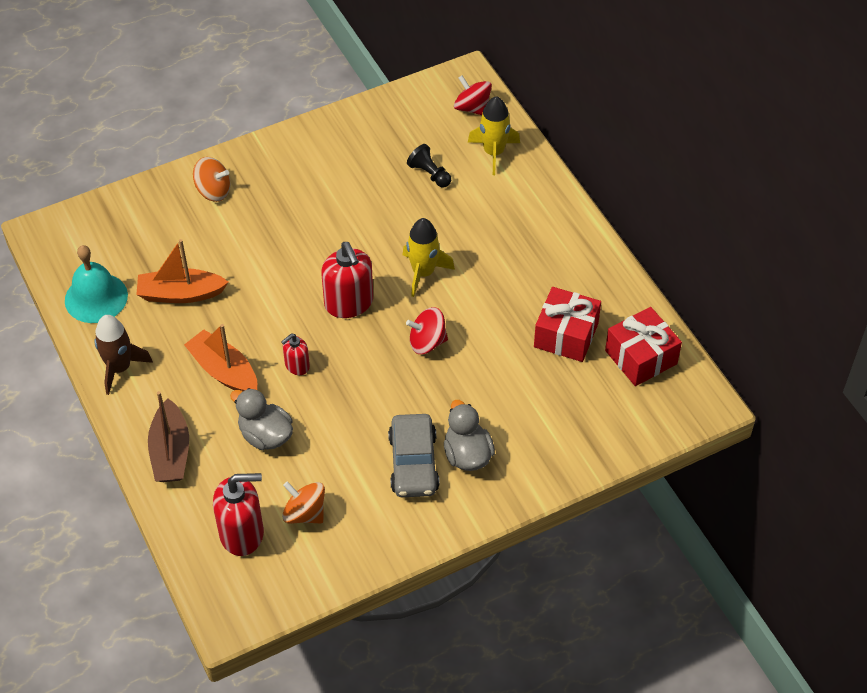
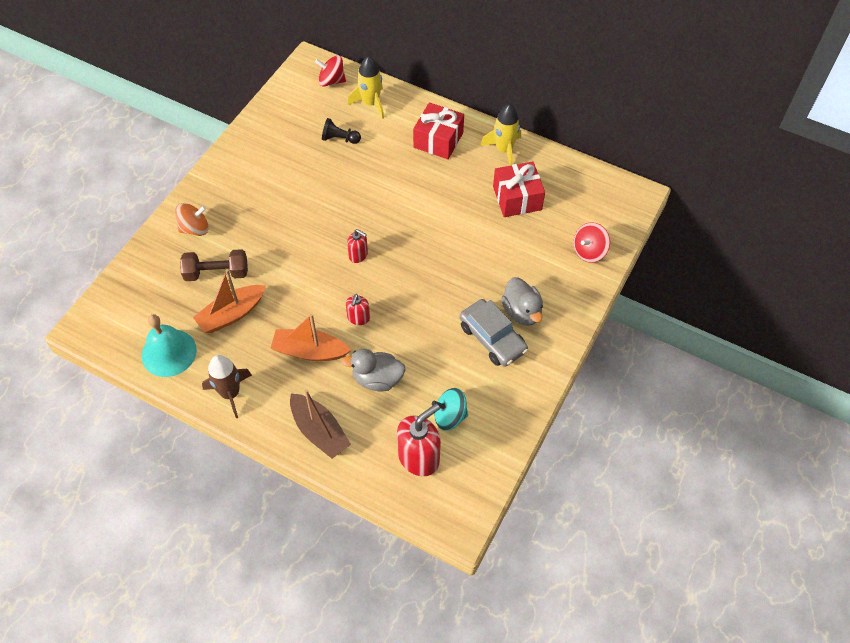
camera: 35 degrees left, 5 degrees up
orange spinning top [282,482,325,523] -> turquoise spinning top [432,388,468,431]
red soap dispenser [321,242,373,318] -> red soap dispenser [347,229,368,263], size x0.54
yellow rocket [402,218,455,297] -> yellow rocket moved to [481,104,521,166]
red spinning top [406,307,448,354] -> red spinning top moved to [573,222,610,263]
grey duck [444,400,495,471] -> grey duck turned 150 degrees counterclockwise [501,277,543,326]
red gift [605,307,682,386] -> red gift moved to [413,102,464,159]
none -> brown dumbbell [180,249,248,281]

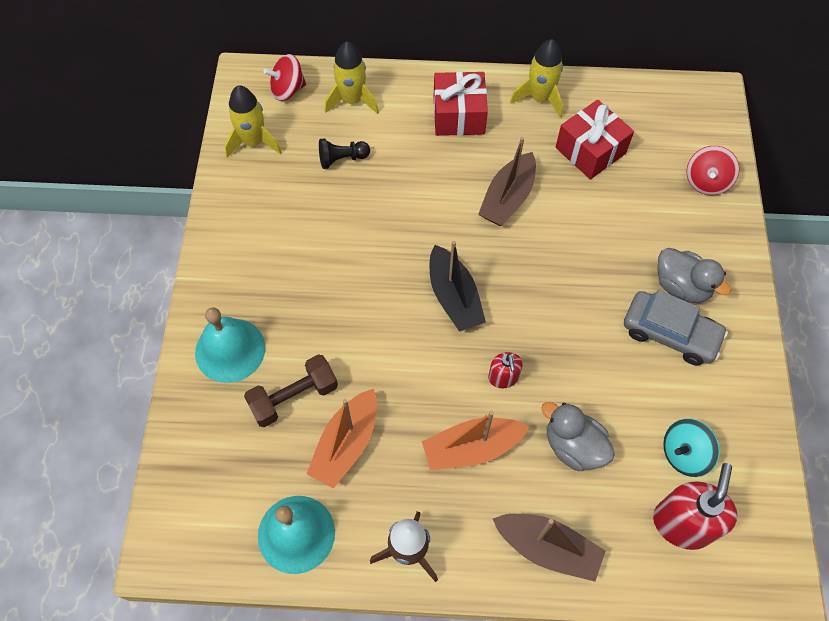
camera: 25 degrees left, 5 degrees up
orange spinning top [175,203,209,236] -> turquoise bell [195,307,265,383]
grey duck [341,349,406,391] -> grey duck turned 60 degrees clockwise [541,402,615,471]
red soap dispenser [347,229,368,263] -> black boat [430,241,486,332]
none -> yellow rocket [224,85,282,157]
none -> brown boat [478,137,536,226]

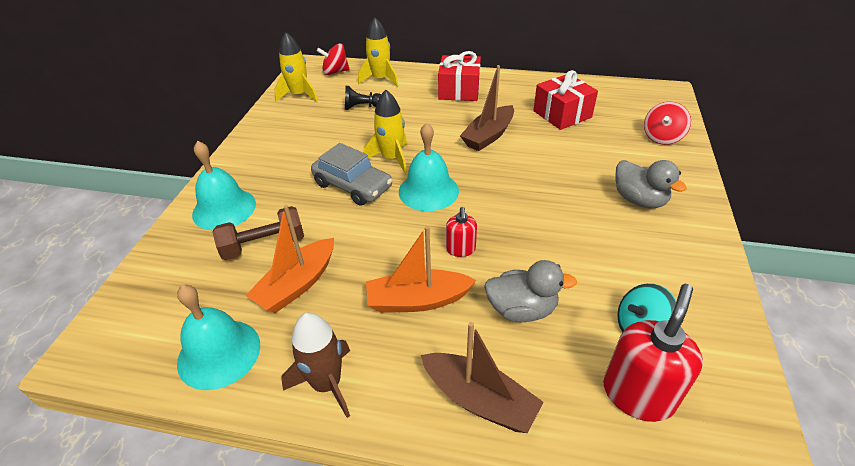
camera: 10 degrees right, 20 degrees down
black boat [430,241,486,332] -> turquoise bell [399,123,459,211]
yellow rocket [510,39,563,118] -> yellow rocket moved to [364,90,407,174]
grey duck [541,402,615,471] -> grey duck turned 135 degrees clockwise [484,260,577,322]
grey car [624,290,728,366] -> grey car moved to [311,143,393,206]

